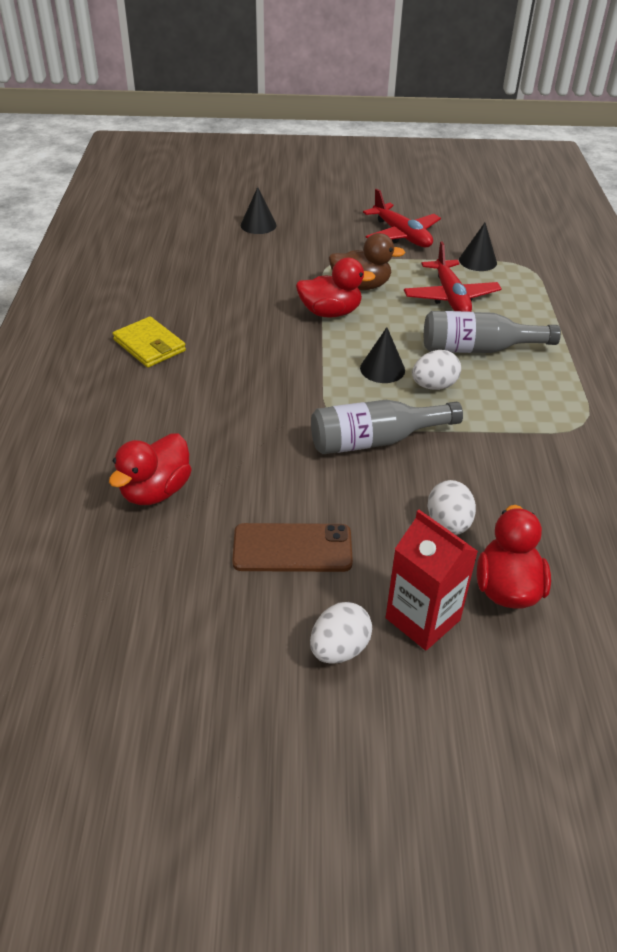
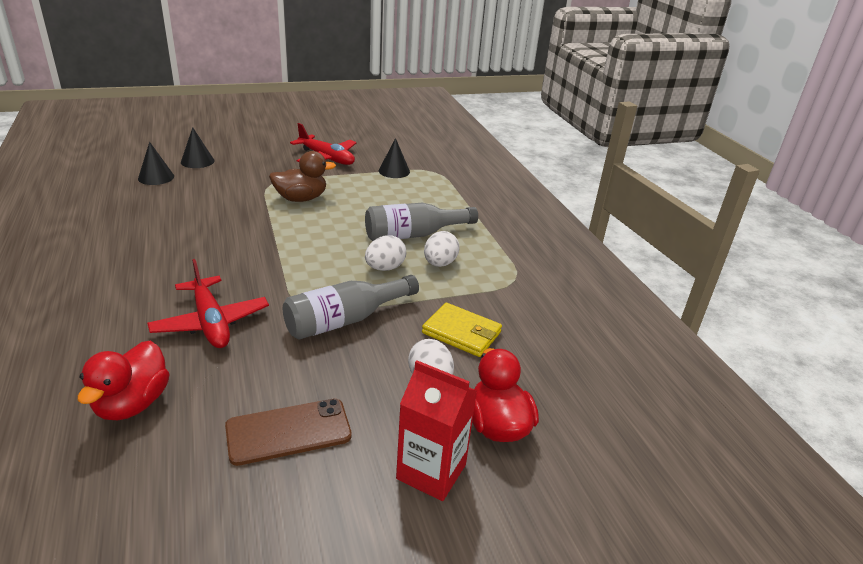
camera: 20 degrees left, 10 degrees down
yellow wallet [113,317,186,368] -> yellow wallet moved to [422,303,502,357]
red duck [296,258,375,318] -> none
white egg [310,602,372,664] -> white egg moved to [424,231,460,267]
black cone [360,327,405,383] -> black cone moved to [138,142,174,185]
red plane [404,241,502,312] -> red plane moved to [147,259,269,348]

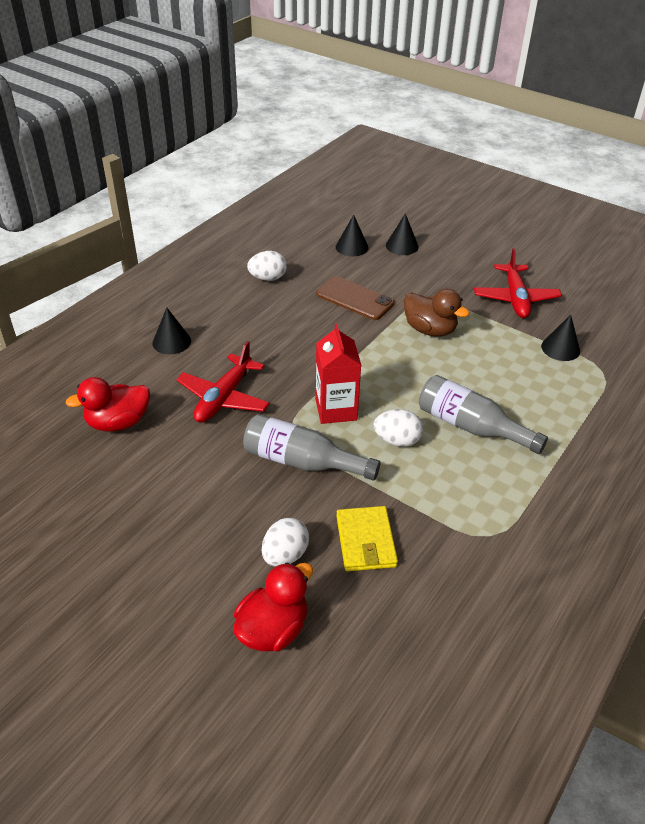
camera: 55 degrees right, 10 degrees up
brown phone [225,399,352,466] -> brown phone moved to [316,276,394,320]
red carton [396,360,477,501] -> red carton moved to [315,324,361,424]
white egg [424,231,460,267] -> white egg moved to [247,251,287,281]
none -> black cone [152,308,191,354]

